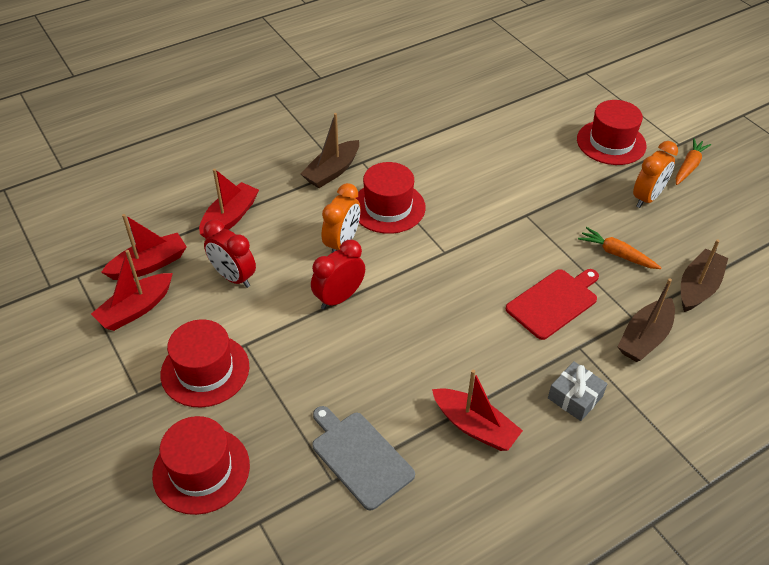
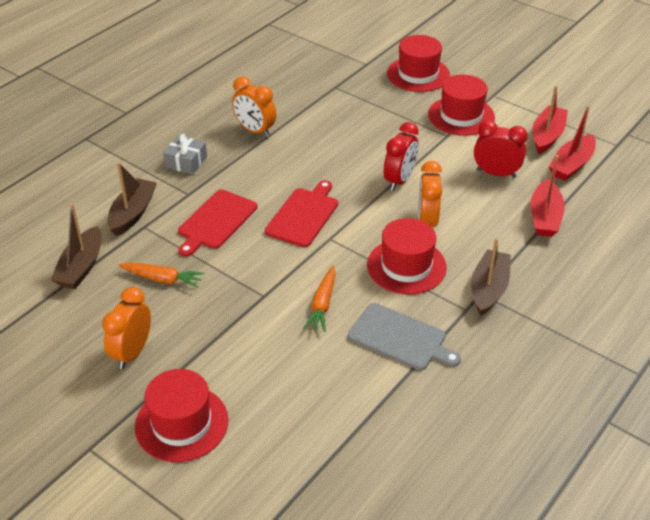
camera: 160 degrees right, 5 degrees down
grey cutting board [312,406,415,510] -> grey cutting board moved to [348,303,461,370]
red boat [432,370,523,451] -> orange clock [232,76,276,137]
orange carrot [676,138,711,185] -> orange carrot moved to [304,266,336,332]
none -> red cutting board [265,180,338,247]

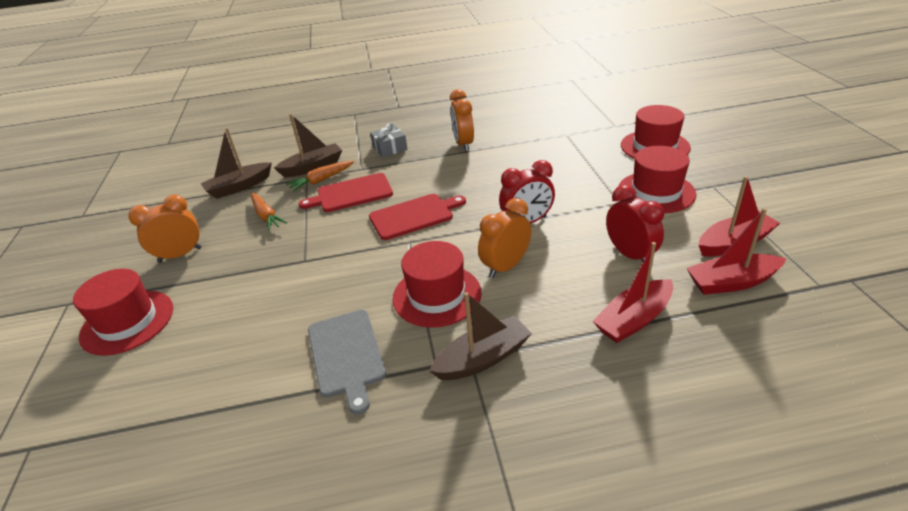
camera: 45 degrees right, 5 degrees down
orange carrot [304,266,336,332] -> orange carrot moved to [286,161,355,191]

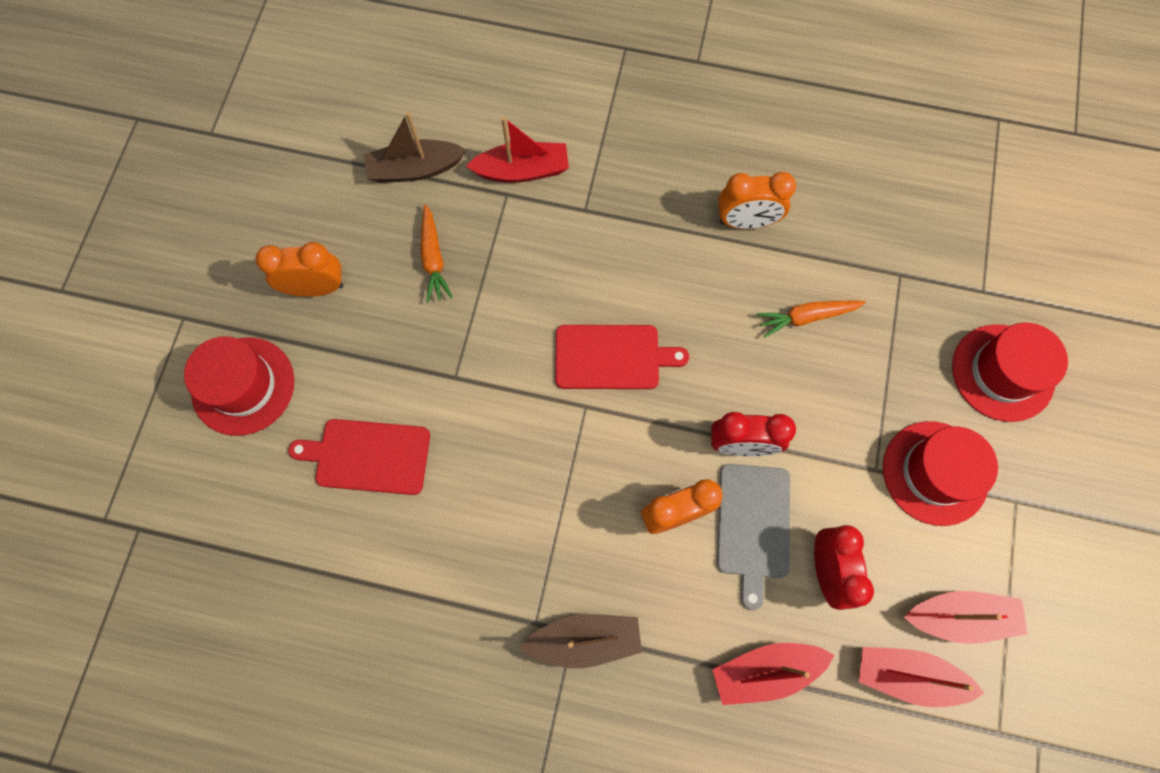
camera: 20 degrees right, 35 degrees up
brown boat [274,113,342,177] -> red boat [466,117,569,183]
orange carrot [286,161,355,191] -> orange carrot moved to [757,301,866,337]
red cutting board [299,173,393,212] -> red cutting board moved to [289,419,430,495]
grey cutting board [308,310,386,415] -> grey cutting board moved to [717,464,790,610]
grey gift [370,123,407,158] -> none
red hat [393,241,482,328] -> none
orange clock [450,89,474,151] -> orange clock turned 105 degrees counterclockwise [718,172,796,229]

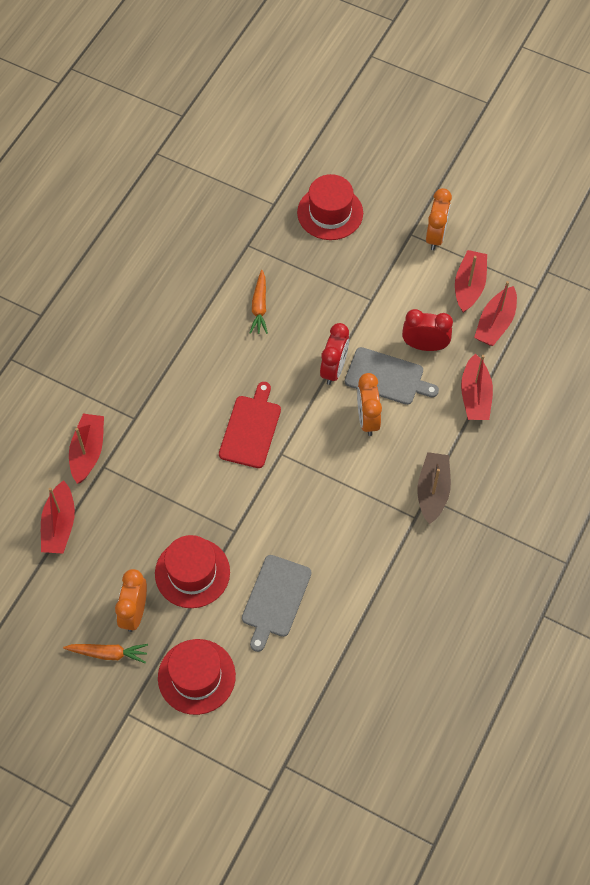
camera: 75 degrees left, 10 degrees down
red cutting board [289,419,430,495] -> grey cutting board [242,555,312,652]
brown boat [364,112,466,183] -> red boat [41,480,75,554]
orange carrot [420,204,453,303] -> orange carrot moved to [63,644,148,664]
orange clock [718,172,796,229] -> orange clock moved to [426,188,452,250]
red hat [883,421,998,526] -> red hat moved to [155,535,230,608]

